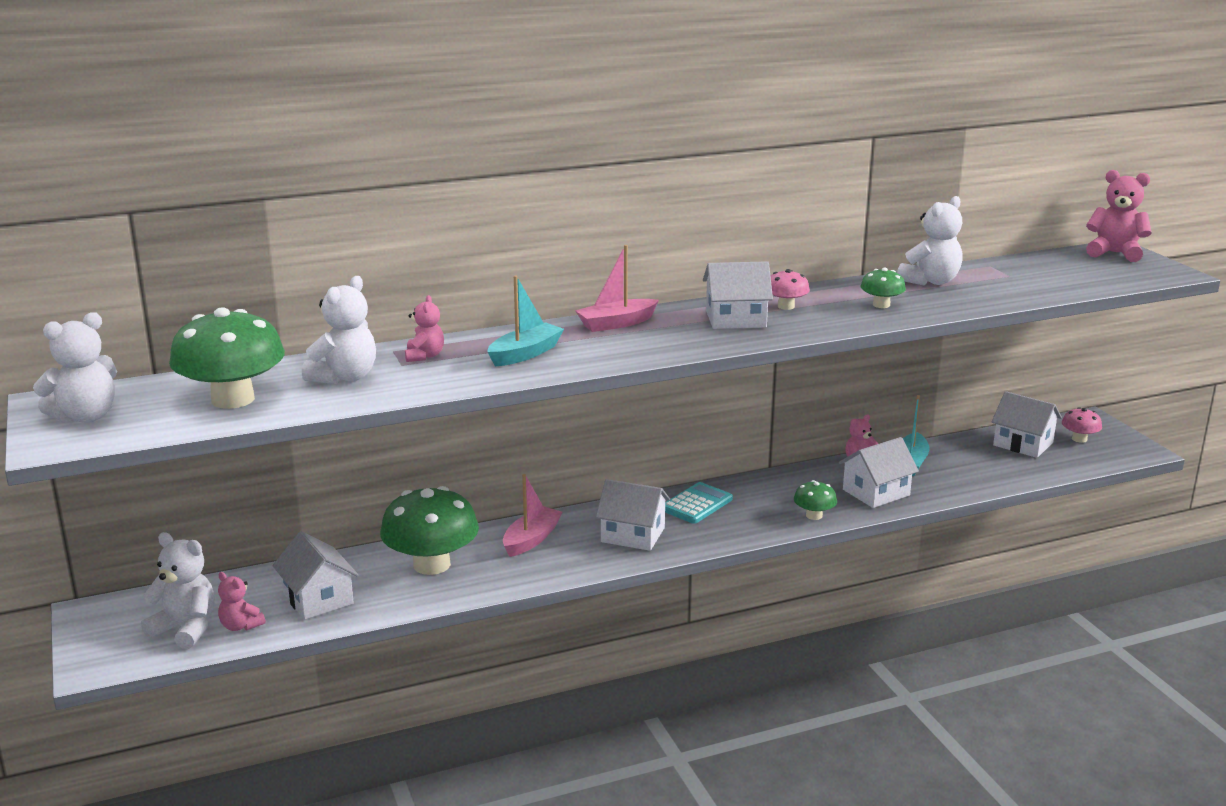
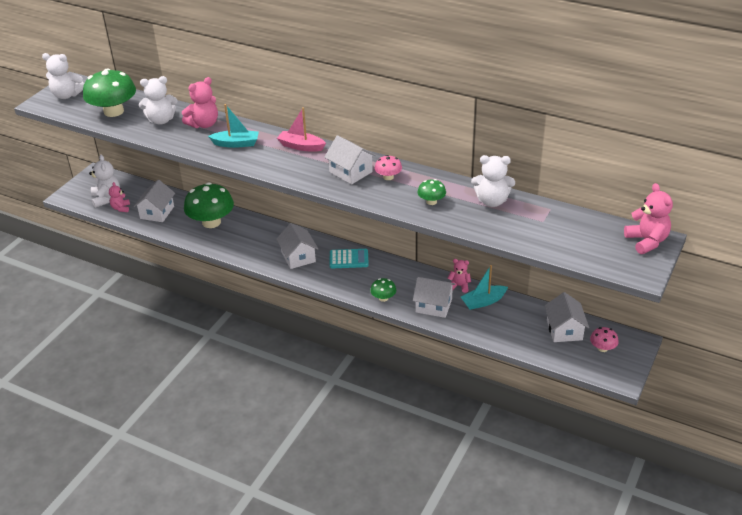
camera: 50 degrees right, 15 degrees up
pink teddy bear [405,295,444,362] -> pink teddy bear [182,77,218,128], size x1.64
pink boat [503,474,562,557] -> none

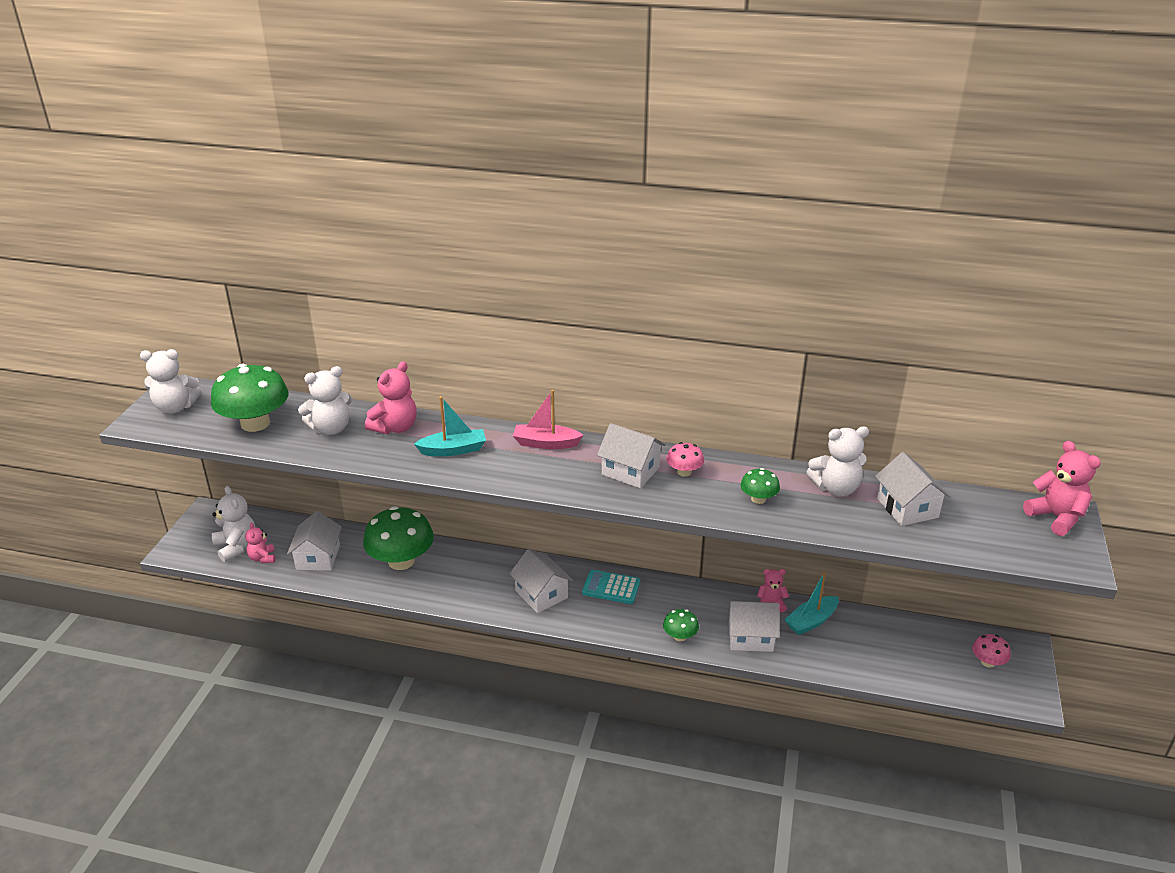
camera: 15 degrees left, 5 degrees down
turquoise calculator [330,249,369,268] -> turquoise calculator turned 150 degrees counterclockwise [582,570,640,604]
white house [544,292,589,342] -> white house moved to [875,452,951,526]

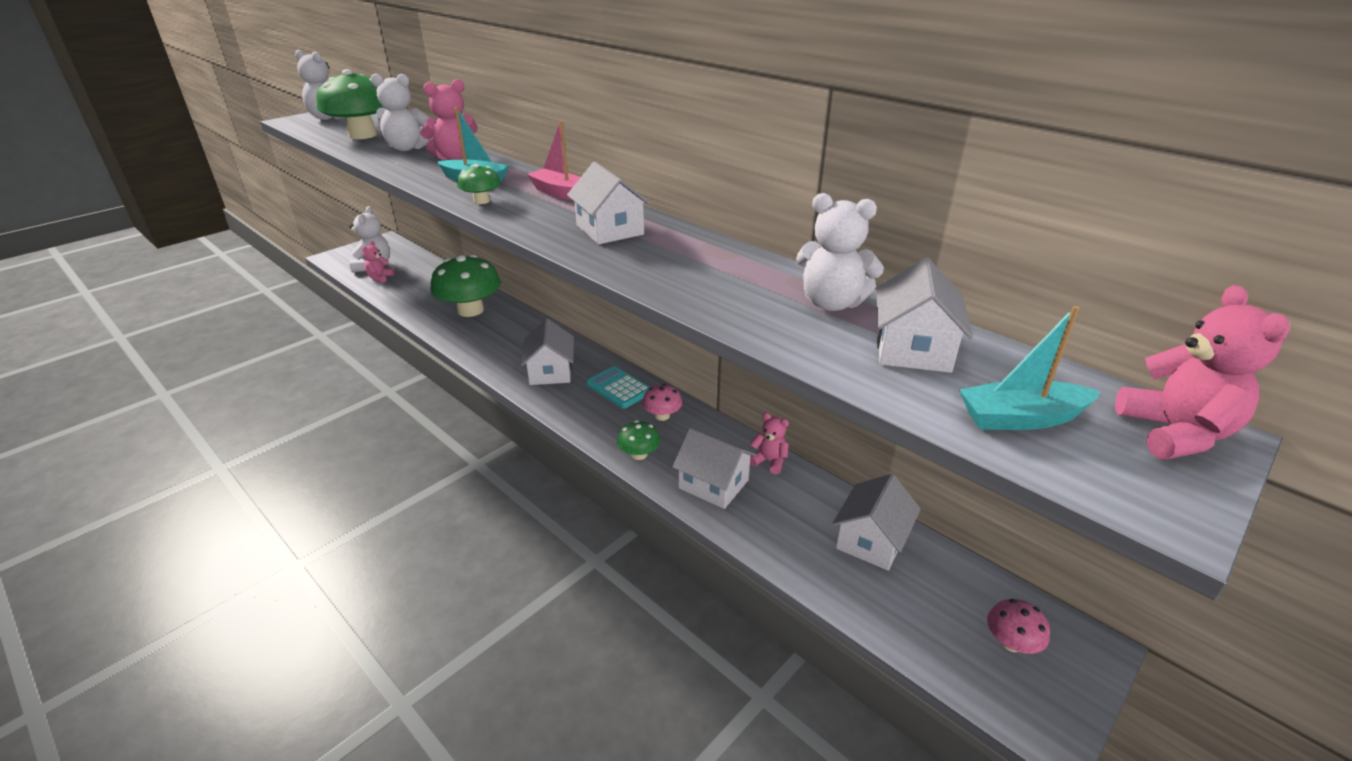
camera: 30 degrees right, 0 degrees up
white house [287,511,342,571] -> white house moved to [832,474,921,571]
pink mushroom [666,442,704,477] -> pink mushroom moved to [642,384,682,421]
green mushroom [740,468,780,504] -> green mushroom moved to [457,164,501,204]
turquoise boat [784,572,839,635] -> turquoise boat moved to [959,306,1100,430]

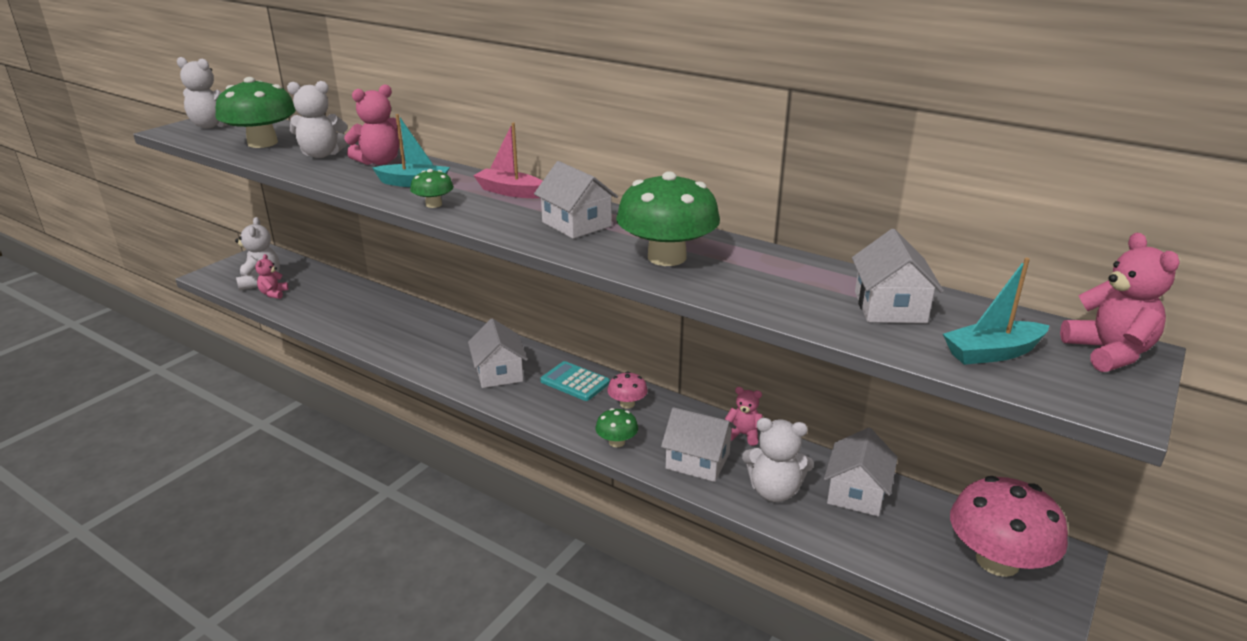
camera: 10 degrees left, 5 degrees down
green mushroom [430,255,501,317] -> green mushroom moved to [616,171,720,266]
white teddy bear [796,193,884,311] -> white teddy bear moved to [742,418,814,502]
pink mushroom [987,599,1050,654] -> pink mushroom [950,476,1068,577], size x2.10

